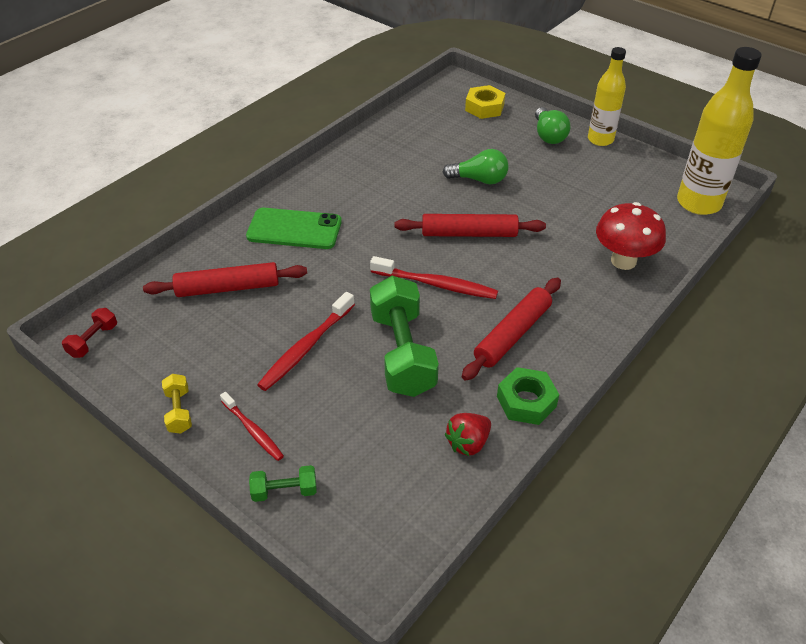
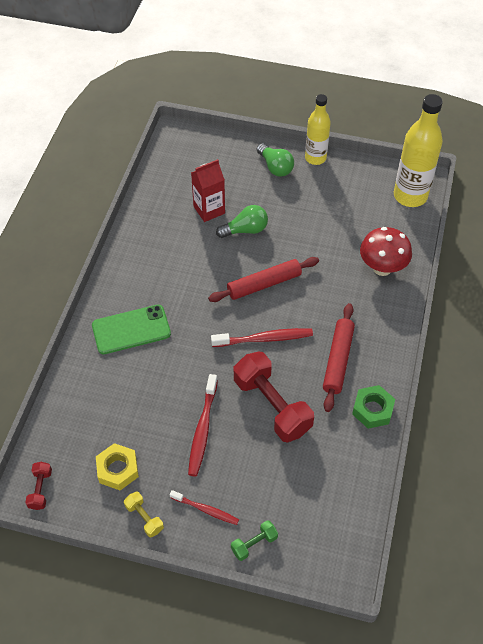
camera: 25 degrees left, 10 degrees up
red rolling pin [143,262,307,297] -> none
green dumbbell [370,276,439,397] -> red dumbbell [234,351,314,443]
red strawberry [445,413,491,456] -> none
yellow nut [465,85,505,119] -> yellow nut moved to [96,443,139,490]
none -> red carton [191,159,225,222]

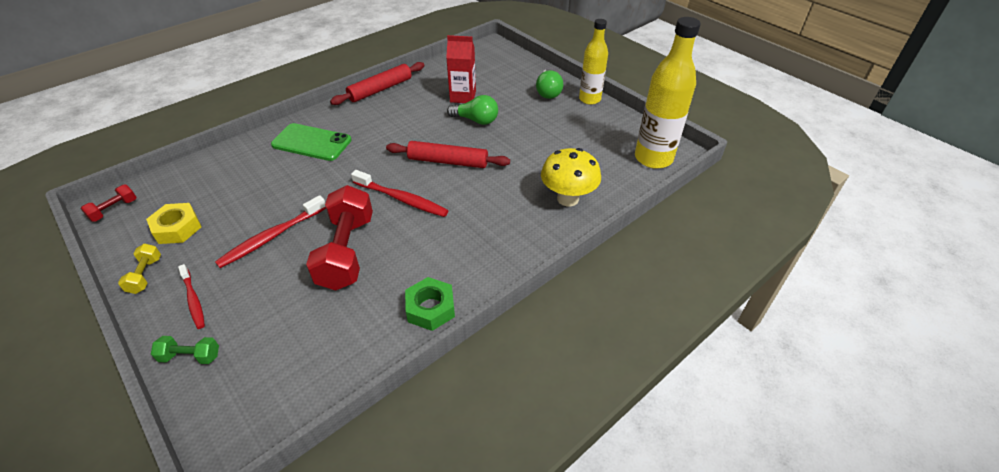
camera: 35 degrees right, 10 degrees down
red rolling pin [323,303,355,412] -> red rolling pin moved to [330,62,425,105]
red mushroom [360,227,412,276] -> yellow mushroom [541,148,601,206]

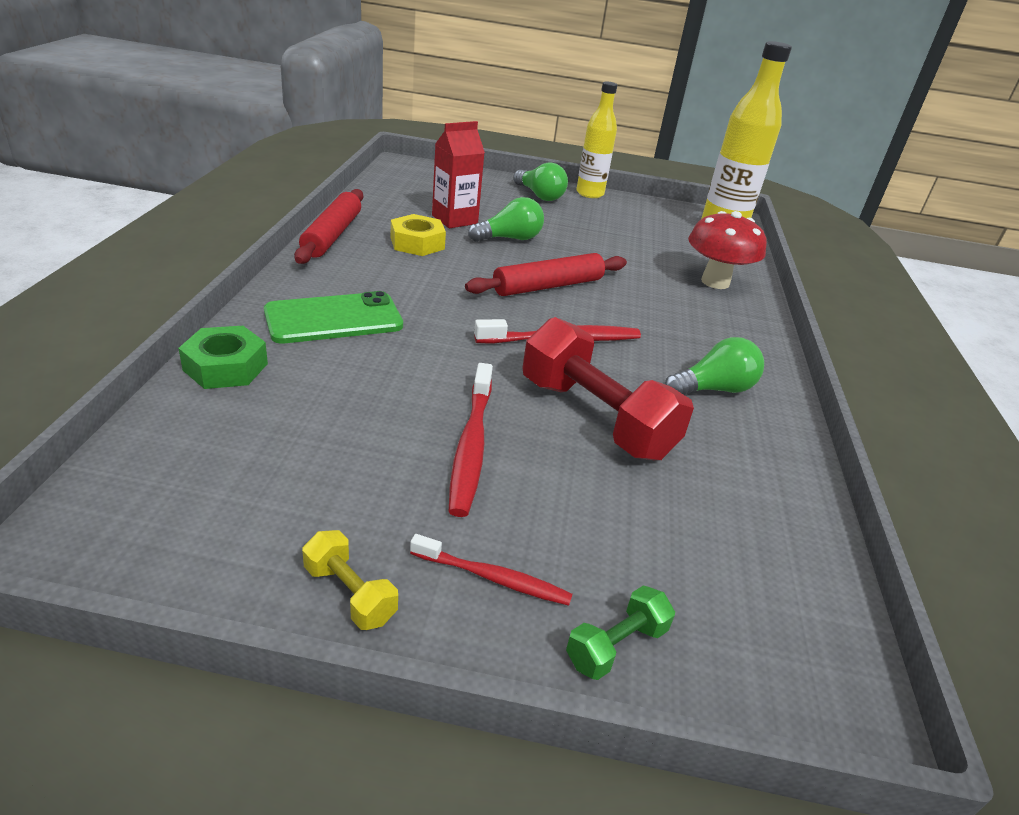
camera: 45 degrees left, 10 degrees down
red dumbbell [80,185,137,222] -> none
yellow nut [146,203,201,244] -> yellow nut moved to [391,214,446,256]
green nut [405,277,455,331] -> green nut moved to [178,326,268,389]
yellow mushroom [541,148,601,206] -> red mushroom [688,211,767,289]
none -> green light bulb [665,337,764,395]

